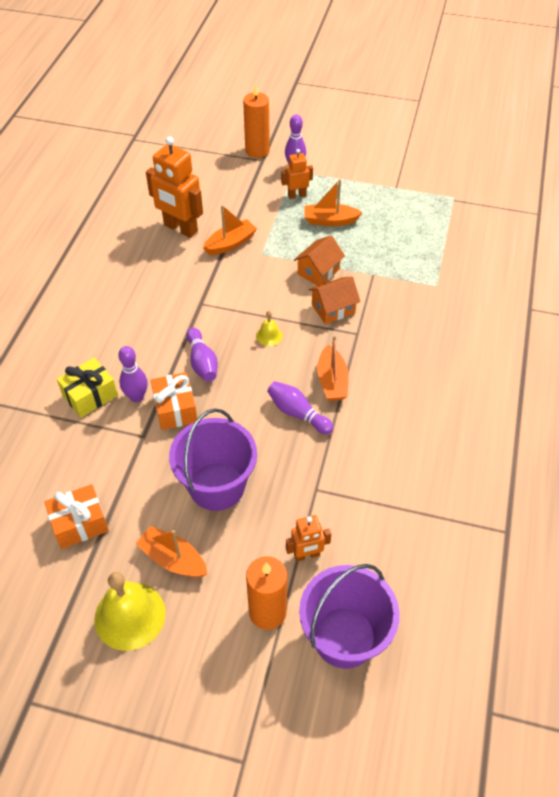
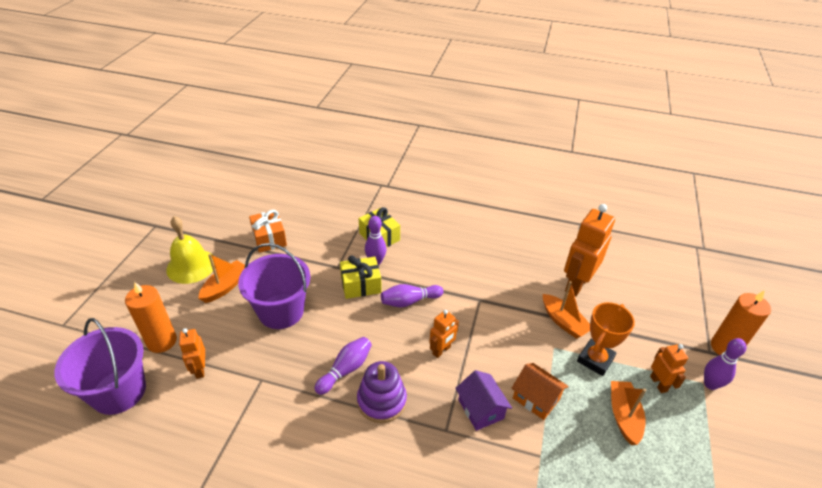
camera: 90 degrees right, 10 degrees down
orange gift [151,372,197,430] -> yellow gift [340,255,382,299]
yellow bell [256,311,283,346] -> orange robot [429,310,459,358]
orange house [309,276,361,324] -> purple house [455,370,512,431]
orange boat [317,335,349,401] -> purple stacking toy [357,361,407,423]
none -> orange trophy [577,302,635,376]

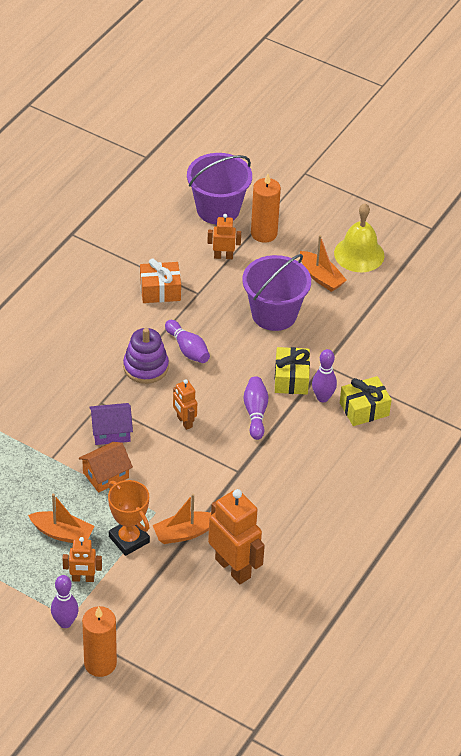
camera: 105 degrees right, 5 degrees up
orange gift [249,210,287,253] -> orange gift moved to [140,259,181,303]

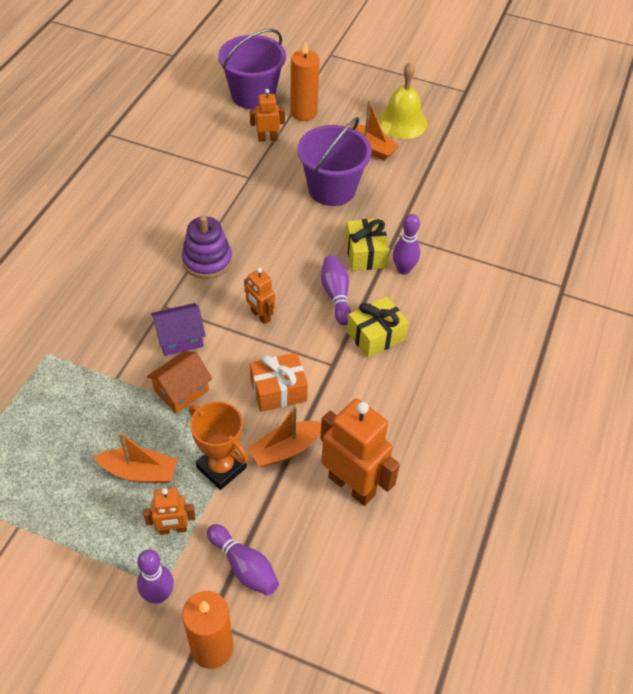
camera: 10 degrees left, 5 degrees up
orange gift [140,259,181,303] -> orange gift moved to [250,353,308,412]
purple bowling pin [165,320,210,363] -> purple bowling pin moved to [207,524,279,596]
yellow gift [340,376,392,426] -> yellow gift moved to [347,296,409,358]

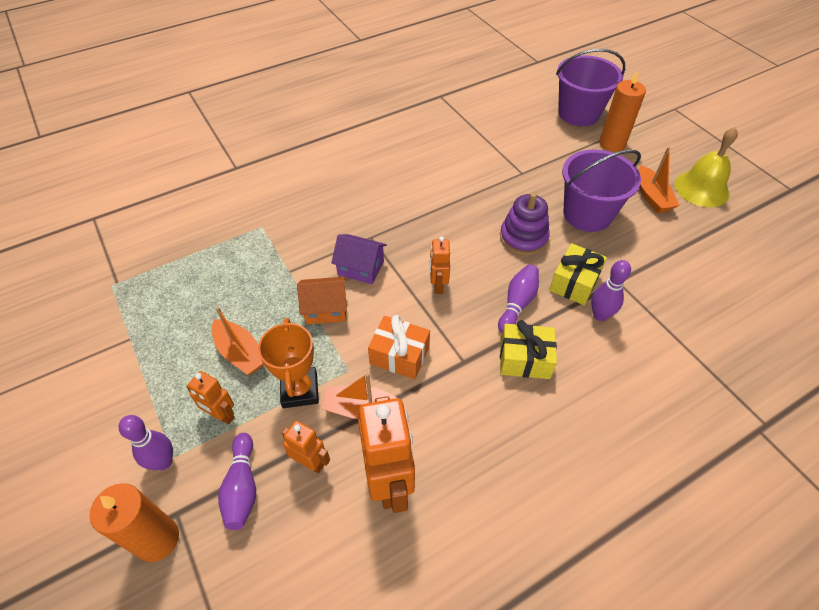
camera: 40 degrees right, 0 degrees up
purple stacking toy [182,216,232,279] -> purple stacking toy moved to [500,192,550,256]
orange robot [250,89,285,142] -> orange robot moved to [282,420,330,474]

